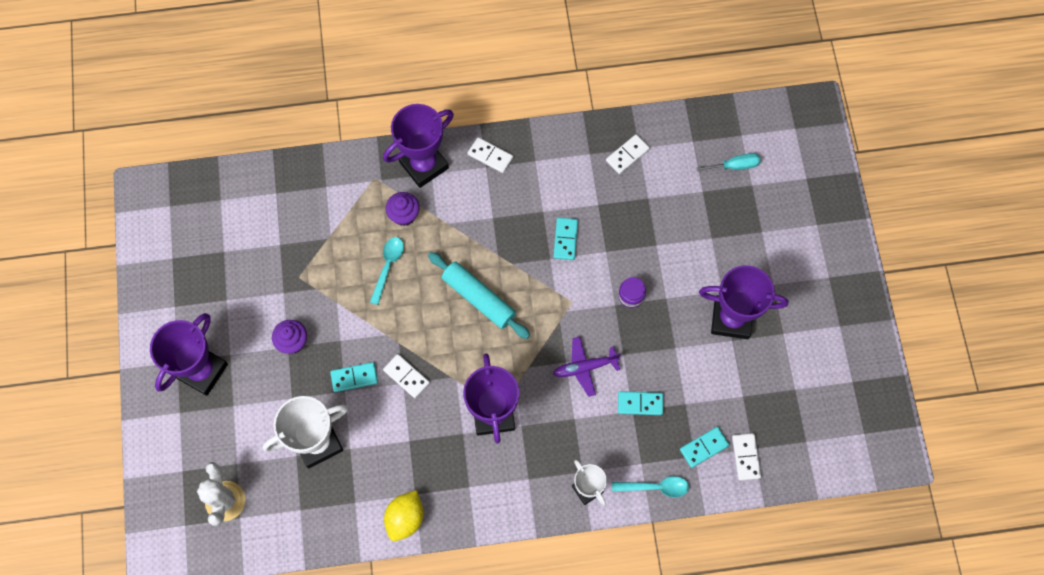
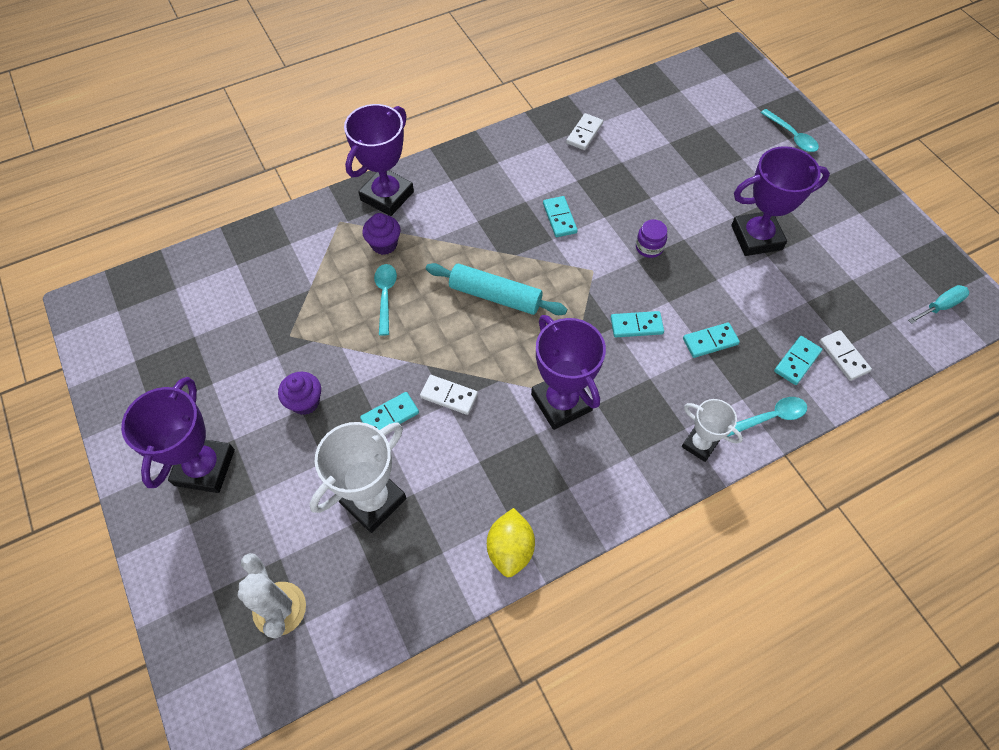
camera: 20 degrees left, 10 degrees down
white domino [468,137,513,173] -> none
purple plane [553,337,621,397] -> turquoise domino [611,311,664,337]
turquoise screwdriver [697,153,760,171] -> turquoise screwdriver moved to [908,285,969,324]
none -> turquoise spoon [761,109,819,152]

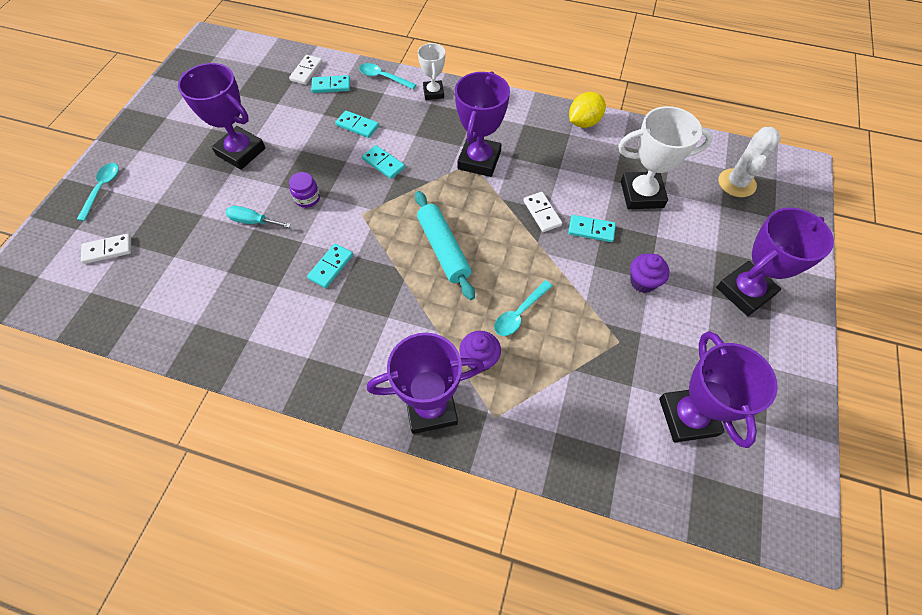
camera: 135 degrees left, 0 degrees up
white domino [566,113,603,150] -> white domino moved to [81,234,131,264]
turquoise screwdriver [908,285,969,324] -> turquoise screwdriver moved to [226,206,291,228]
none -> purple trophy [659,331,778,448]

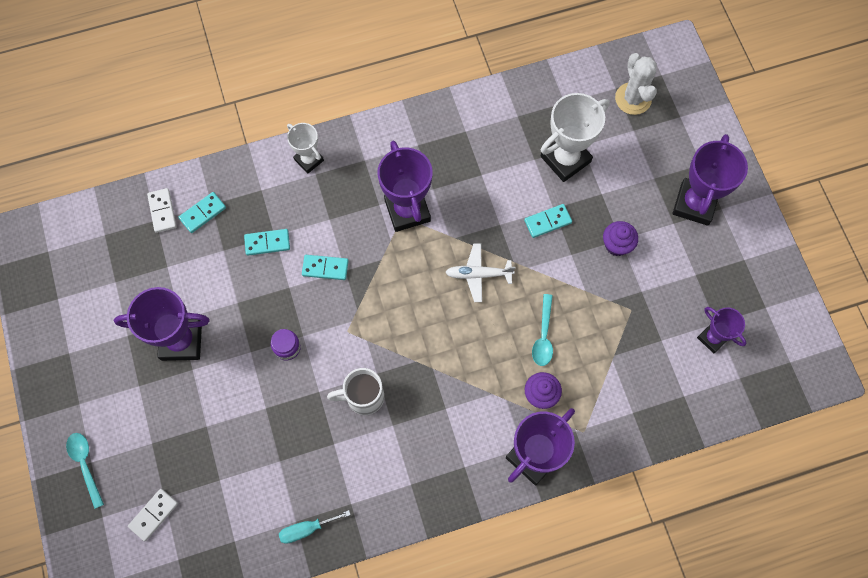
camera: 35 degrees left, 10 degrees up
turquoise screwdriver [226,206,291,228] -> turquoise screwdriver moved to [279,510,351,544]
turquoise domino [307,244,353,288] -> white mug [327,368,384,415]
turquoise spoon [359,63,417,89] -> none
turquoise rolling pin [415,191,475,300] -> none
white domino [523,192,562,232] -> none
yellow lemon [569,92,606,128] -> none
purple trophy [659,331,778,448] -> purple trophy [697,307,746,353], size x0.59
none -> white plane [445,244,515,302]

